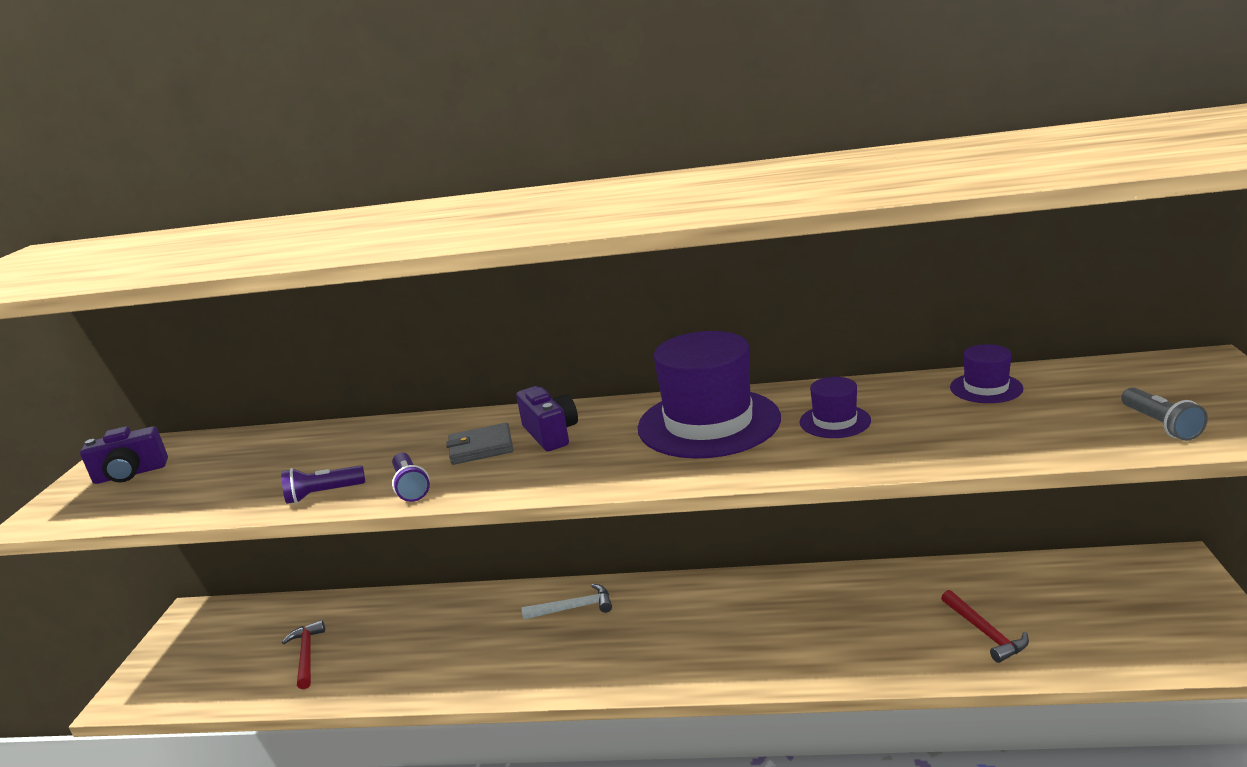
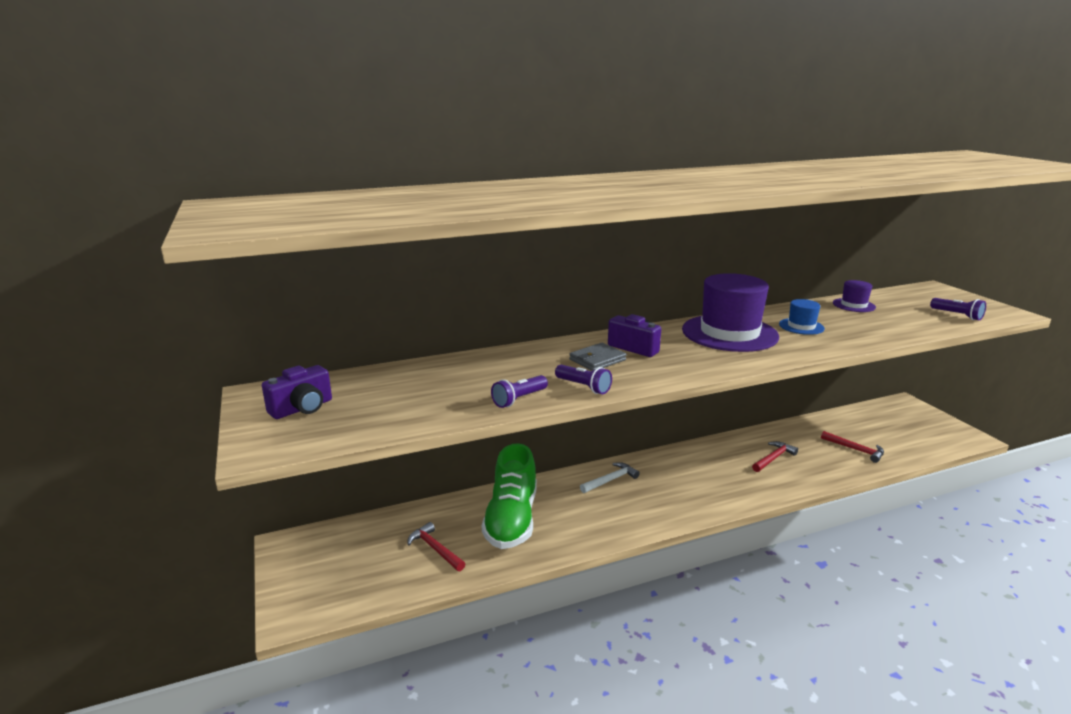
camera: 30 degrees left, 0 degrees up
purple hat [800,377,871,438] -> blue hat [779,299,825,335]
grey flashlight [1121,387,1208,441] -> purple flashlight [930,298,986,320]
none -> green shoe [482,443,537,549]
none -> red hammer [752,441,798,472]

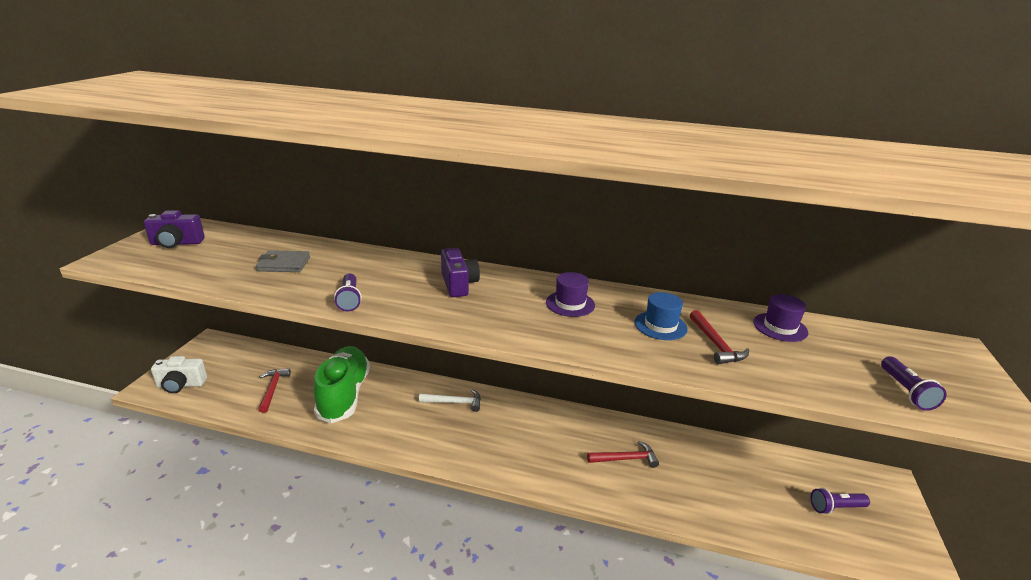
camera: 35 degrees right, 5 degrees up
green shoe [482,443,537,549] -> green shoe turned 135 degrees clockwise [313,346,370,423]
purple flashlight [491,375,548,408] -> purple flashlight moved to [811,488,870,514]
grey wallet [569,343,626,371] -> grey wallet moved to [256,250,310,272]
purple hat [682,273,779,352] -> purple hat [546,272,595,317], size x0.47
red hammer [821,431,884,463] -> red hammer moved to [690,310,749,364]
none -> white camera [151,356,207,393]

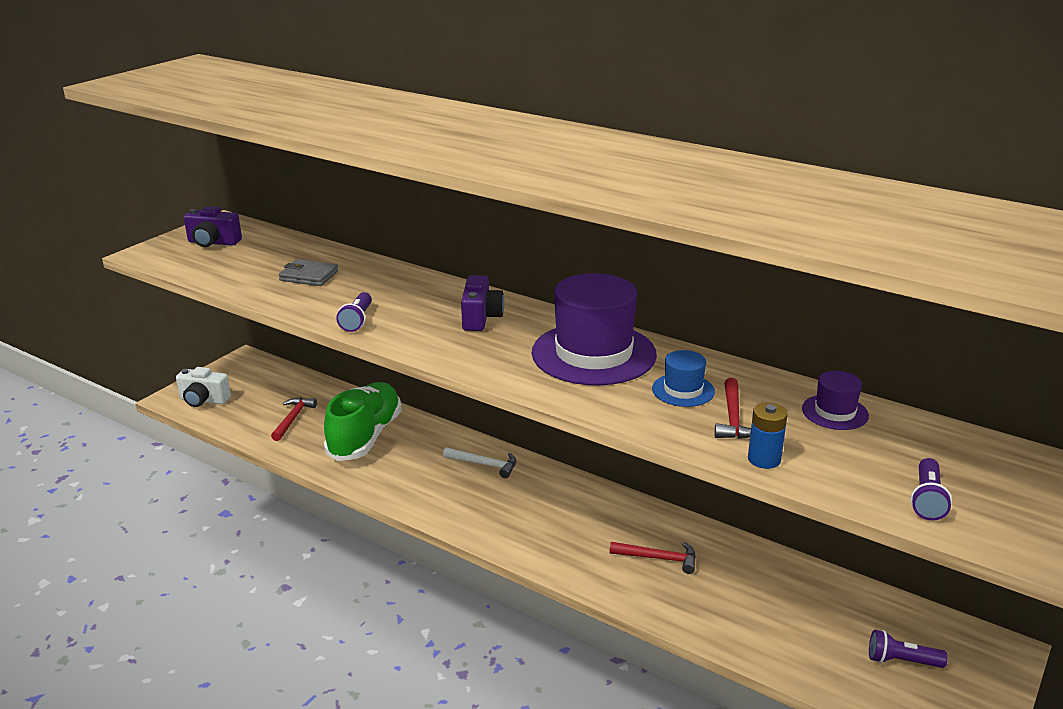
camera: 20 degrees right, 0 degrees up
purple hat [546,272,595,317] -> purple hat [532,273,657,385], size x2.13
none -> blue battery [748,402,788,469]

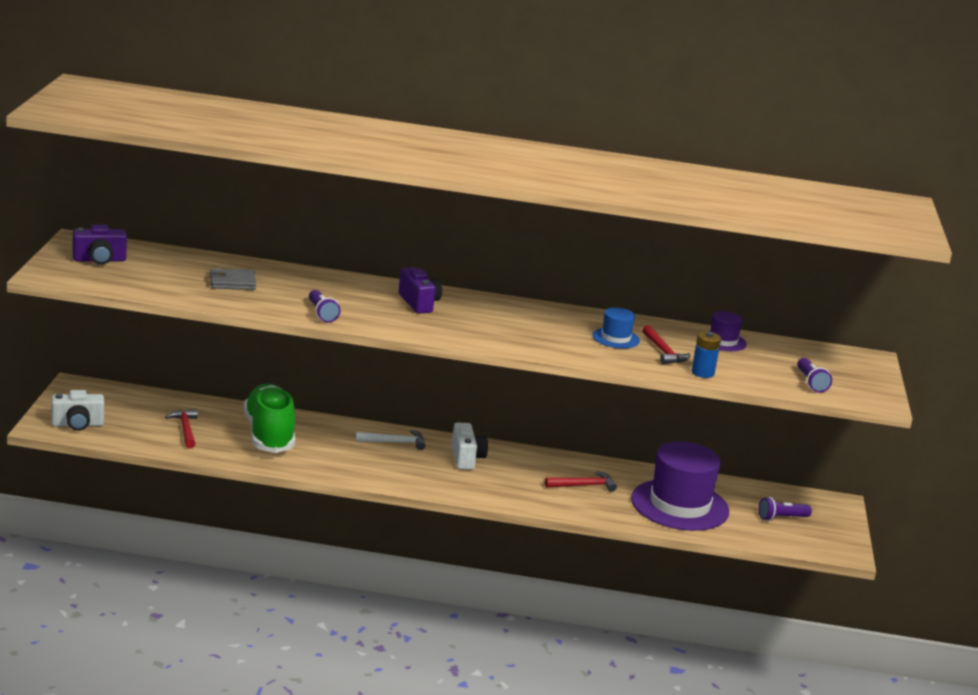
camera: 30 degrees left, 5 degrees down
purple hat [532,273,657,385] -> purple hat moved to [631,441,729,531]
none -> white camera [452,422,488,470]

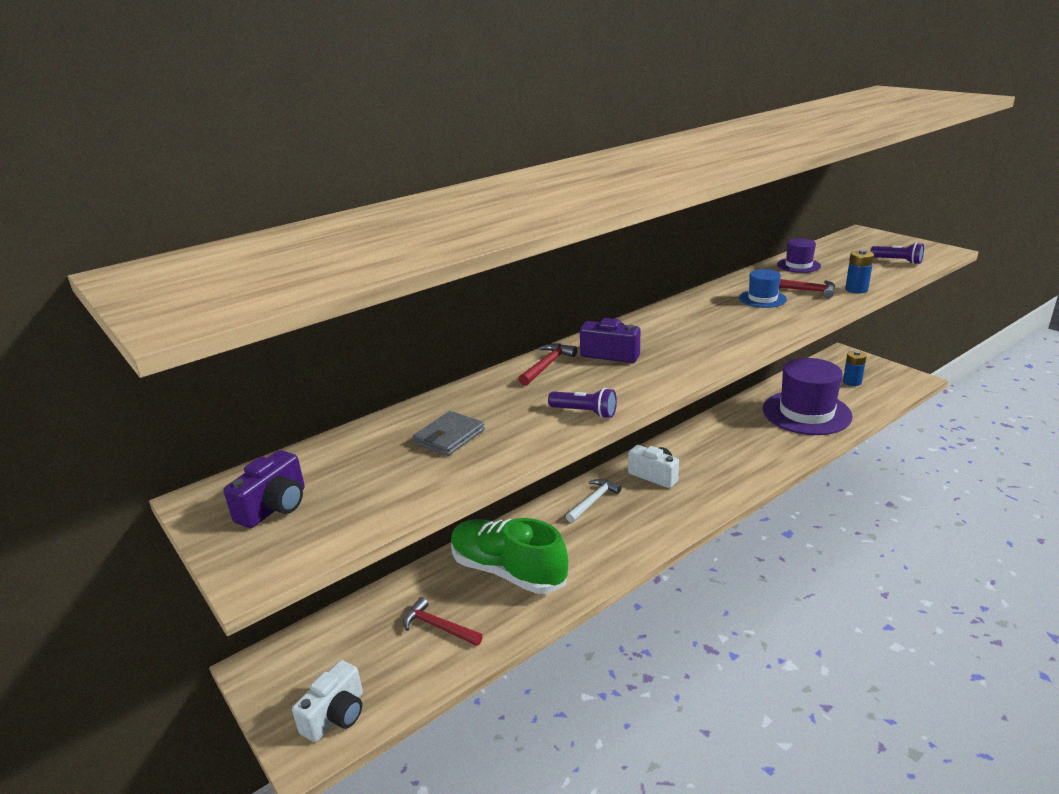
camera: 40 degrees left, 5 degrees up
red hammer [545,471,617,492] -> red hammer moved to [519,344,577,386]
purple flashlight [759,497,812,521] -> blue battery [843,351,867,386]

